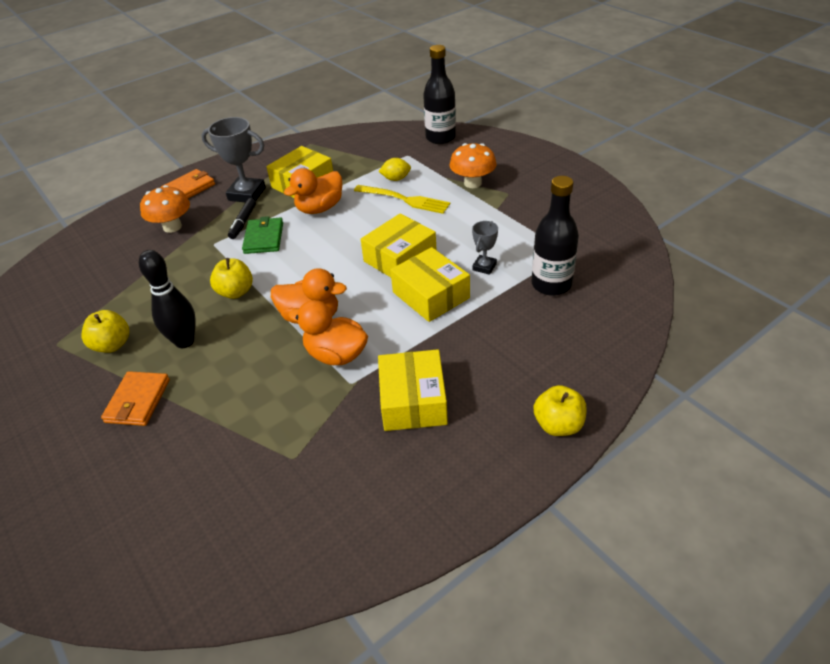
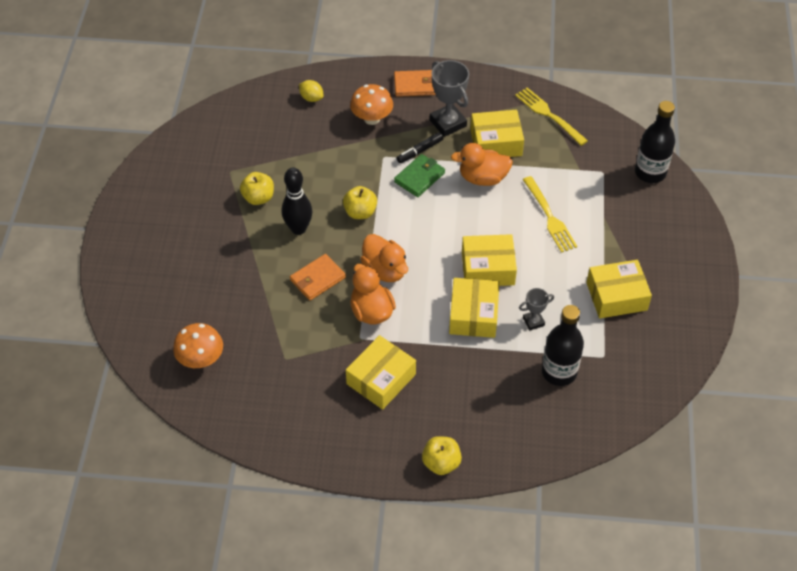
camera: 40 degrees right, 10 degrees up
orange wallet [101,371,170,426] -> orange wallet moved to [290,254,346,301]
yellow lemon [379,158,411,181] -> yellow lemon moved to [299,80,324,102]
orange mushroom [449,143,496,188] -> orange mushroom moved to [173,323,223,368]
none -> yellow fork [515,87,588,146]
none -> yellow box [586,260,652,318]

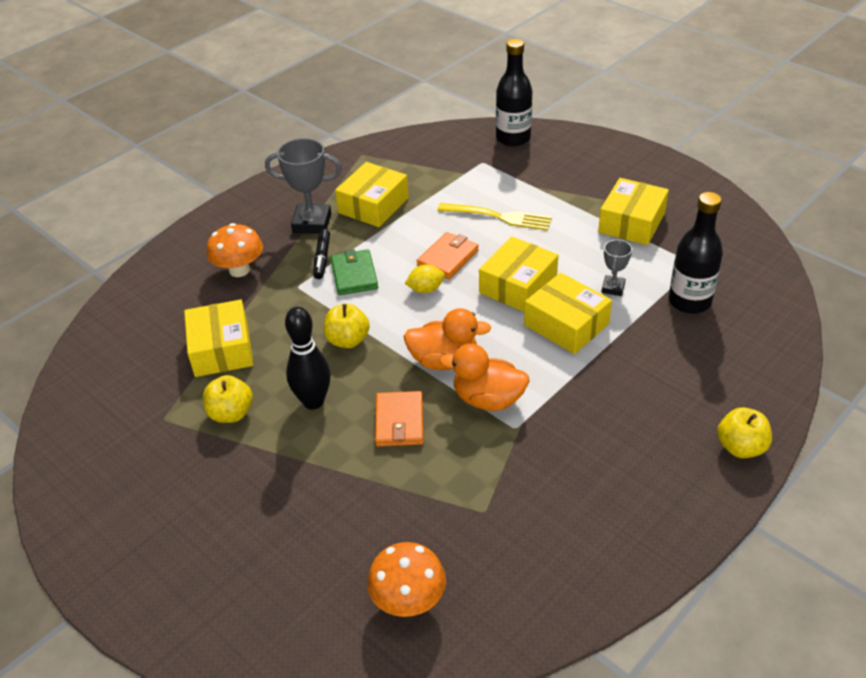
camera: 50 degrees left, 10 degrees down
yellow lemon [299,80,324,102] -> yellow lemon moved to [405,264,445,293]
yellow box [346,335,416,410] -> yellow box moved to [184,300,253,377]
orange wallet [394,70,436,97] -> orange wallet moved to [417,232,479,279]
orange duck [451,143,513,186] -> none
yellow fork [515,87,588,146] -> none

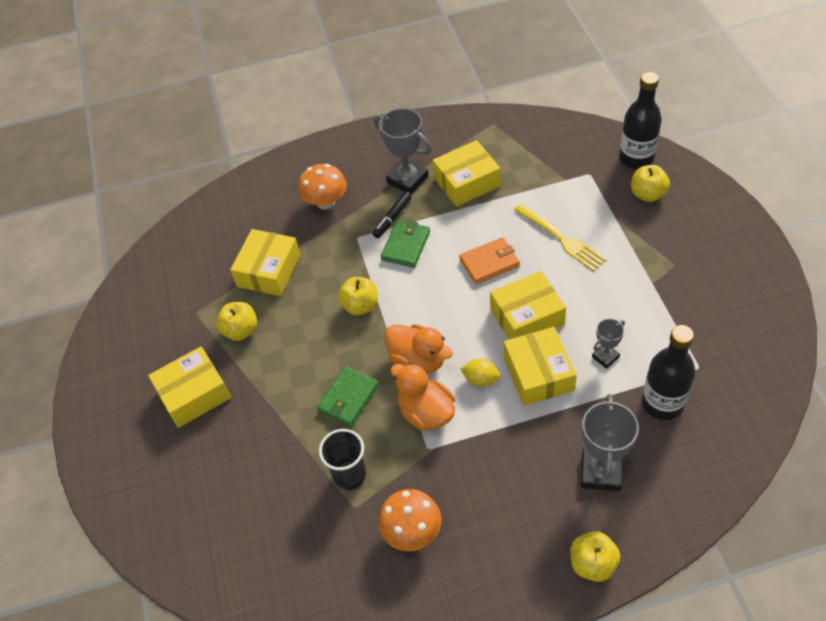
camera: 35 degrees right, 10 degrees up
black bowling pin [285,307,331,410] -> none
orange mushroom [367,542,446,617] -> orange mushroom moved to [378,489,441,551]
orange wallet [375,391,424,447] -> green wallet [317,366,379,427]
yellow lemon [405,264,445,293] -> yellow lemon moved to [461,359,500,387]
yellow box [598,178,669,245] -> yellow box moved to [148,346,231,428]
none -> black cup [319,429,366,490]
none -> grey trophy [581,394,639,491]
none -> yellow apple [631,165,670,202]

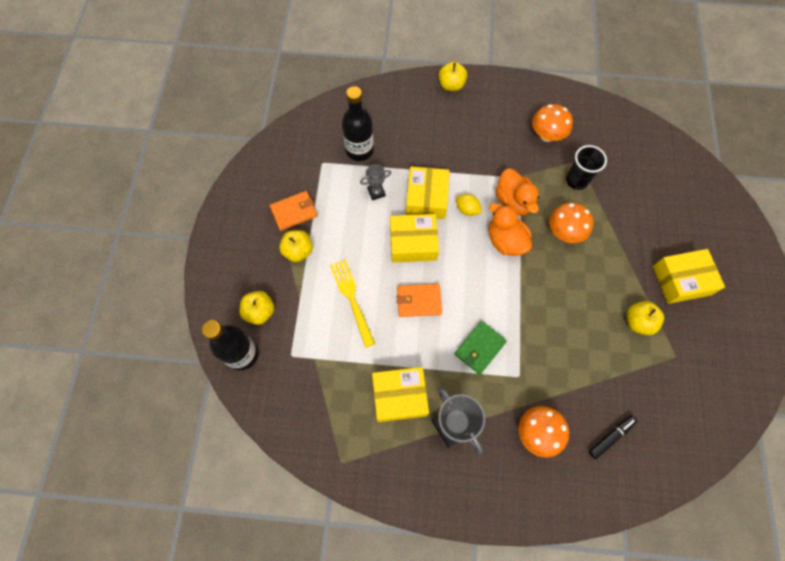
camera: 165 degrees left, 15 degrees up
yellow box [230,229,300,296] -> none
green wallet [317,366,379,427] -> orange mushroom [549,202,593,243]
yellow apple [338,277,378,316] -> yellow apple moved to [279,230,313,262]
black marker [372,192,412,238] -> black marker moved to [589,415,637,460]
grey trophy [581,394,639,491] -> none
none -> orange wallet [270,191,318,231]

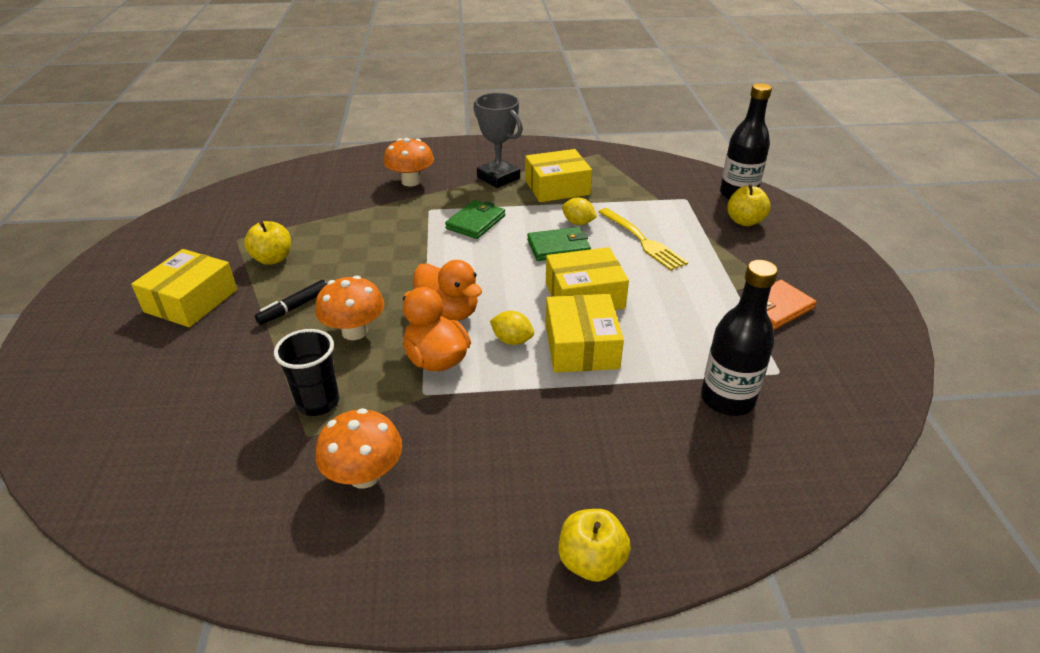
camera: 170 degrees right, 30 degrees down
yellow apple [279,230,313,262] -> none
grey trophy [360,165,391,200] -> none
orange wallet [397,284,442,317] -> green wallet [527,227,591,261]
black marker [589,415,637,460] -> black marker moved to [255,280,327,325]
yellow box [653,249,725,304] -> yellow box turned 45 degrees counterclockwise [131,249,237,327]
none -> yellow lemon [562,198,597,225]

